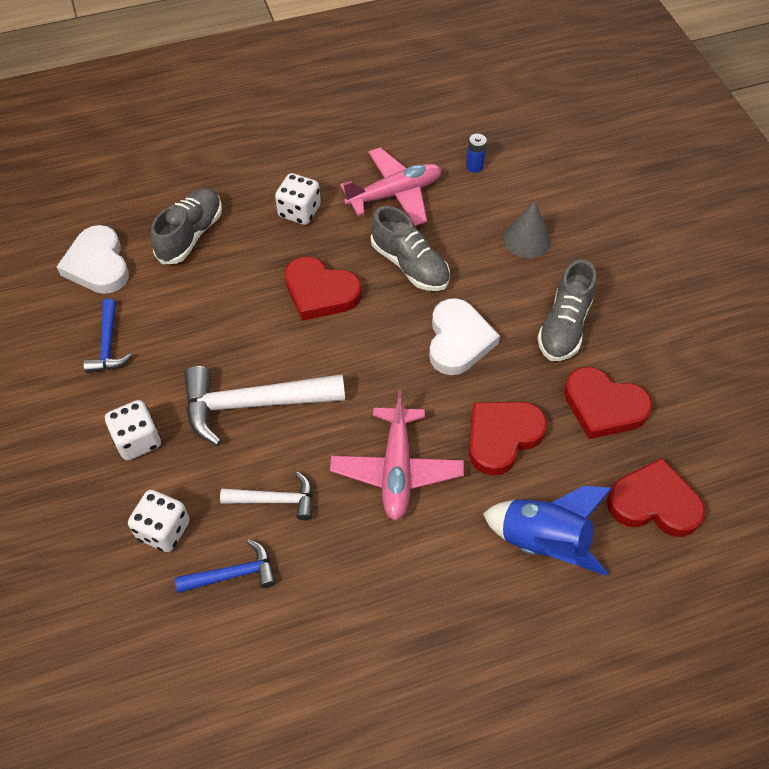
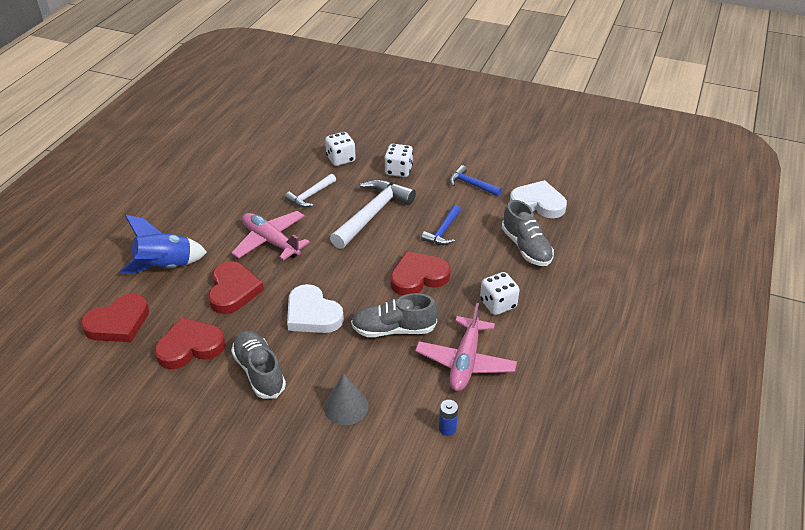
camera: 130 degrees right, 15 degrees down
blue hammer [175,539,276,593] -> blue hammer moved to [421,205,461,245]

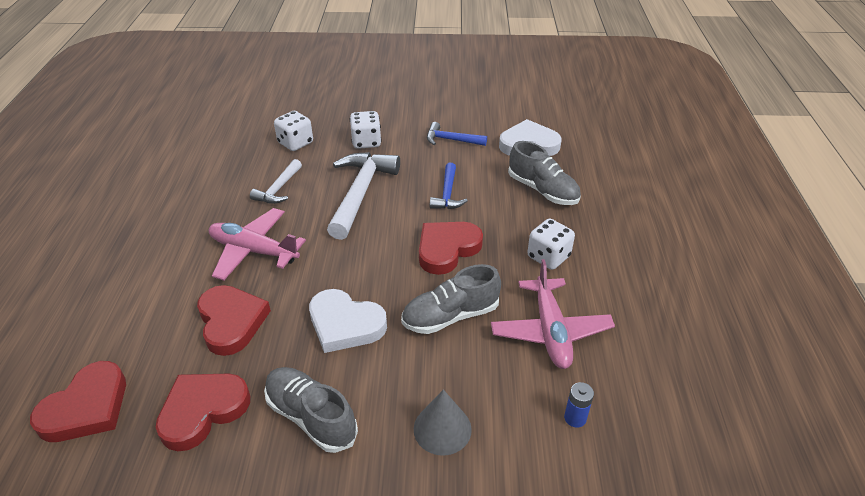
camera: 20 degrees left, 0 degrees up
blue rocket [119,215,207,274] -> none

